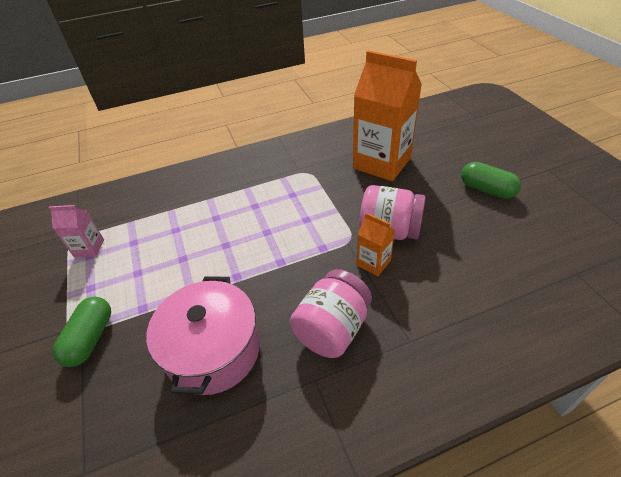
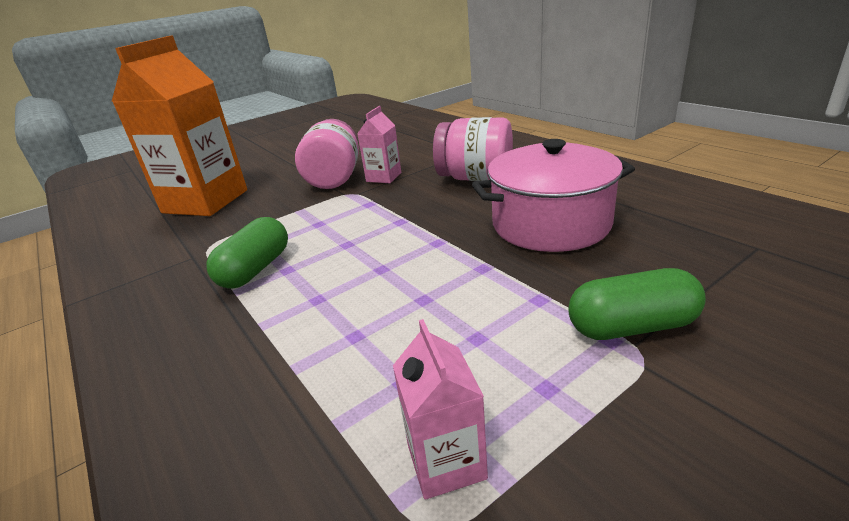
camera: 105 degrees left, 15 degrees down
orange carton [357,213,395,276] -> pink carton [357,106,401,183]
green capsule [461,162,521,199] -> green capsule moved to [206,217,288,289]

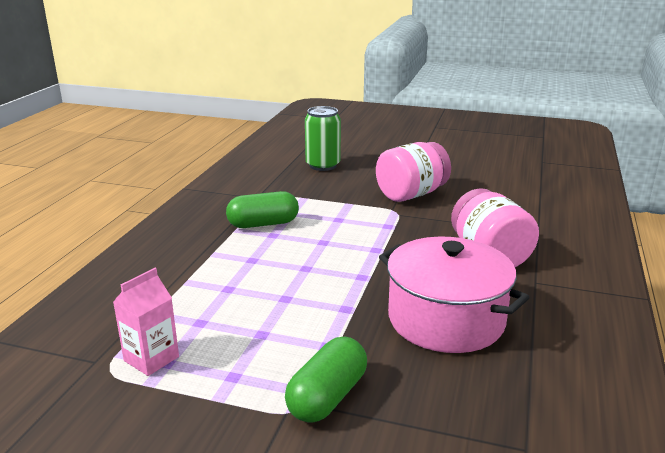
camera: 50 degrees right, 5 degrees down
orange carton [111,35,247,216] -> green can [305,106,341,171]
pink carton [357,106,401,183] -> none
green capsule [568,268,706,340] -> green capsule turned 75 degrees clockwise [285,337,367,422]

